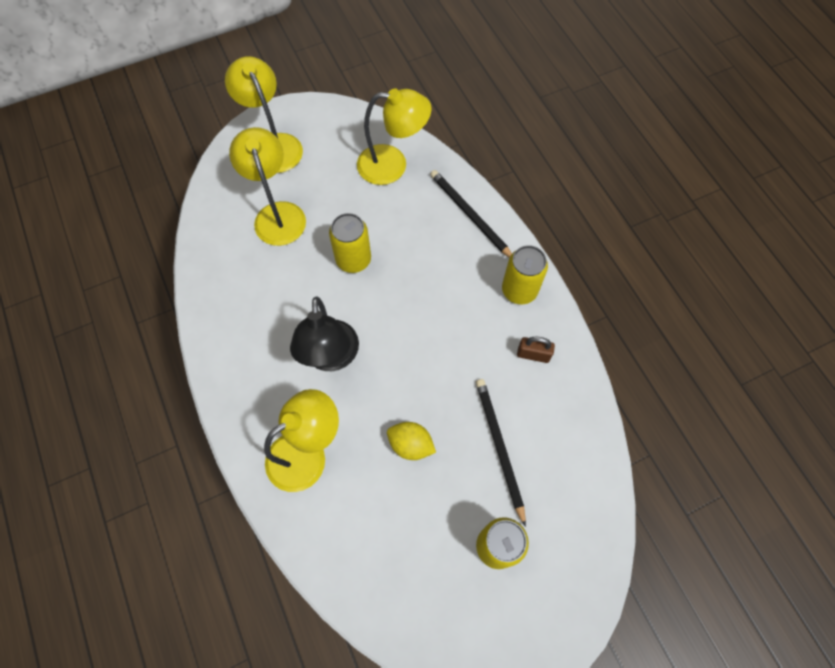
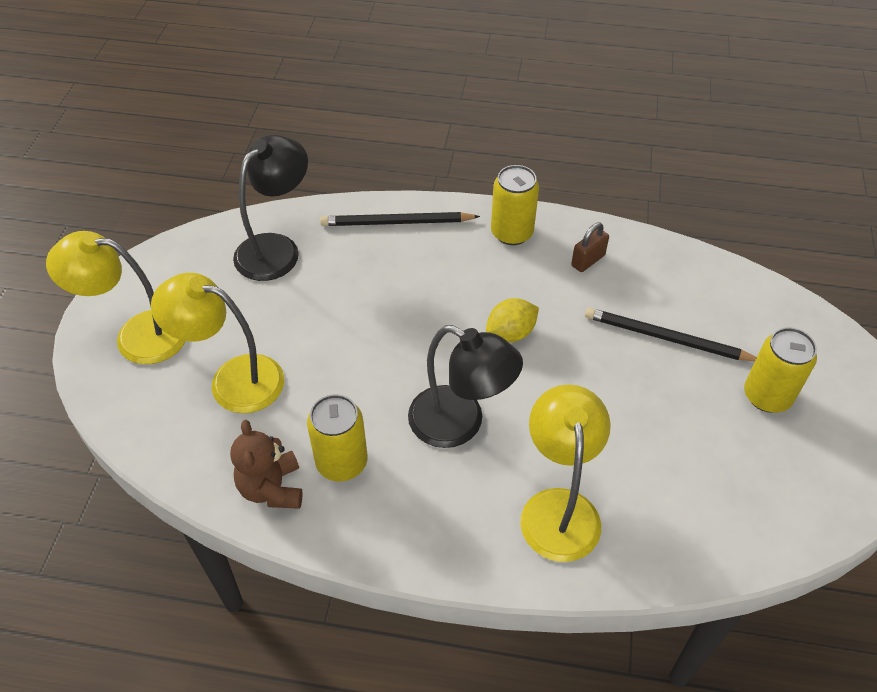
camera: 55 degrees left, 15 degrees down
yellow can [329,213,371,273] -> yellow can moved to [307,394,368,481]
yellow lamp [357,88,432,185] -> black lamp [233,135,308,281]
yellow lemon [387,422,436,460] -> yellow lemon moved to [486,298,539,342]
none -> brown teddy bear [230,420,303,509]

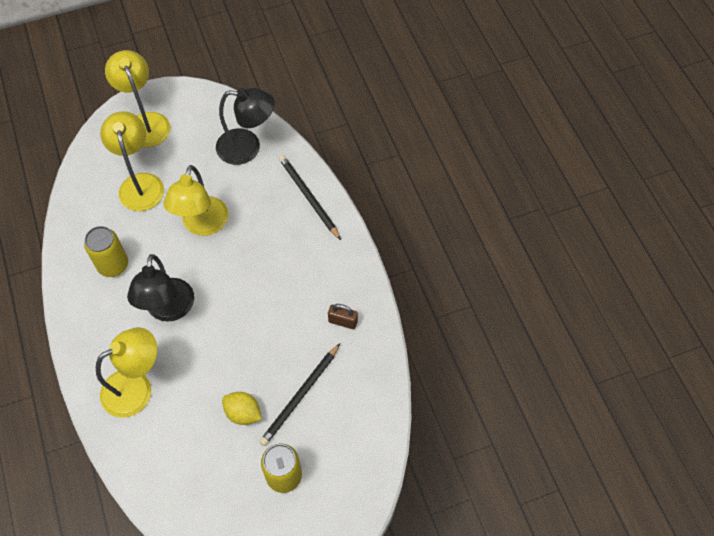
camera: 60 degrees right, 10 degrees up
brown teddy bear [230,420,303,509] -> none
yellow lemon [486,298,539,342] -> yellow lemon moved to [222,392,262,425]
yellow can [491,165,539,245] -> none
black pencil [585,308,757,361] -> black pencil turned 135 degrees counterclockwise [259,343,340,446]
none -> yellow lamp [164,165,228,236]

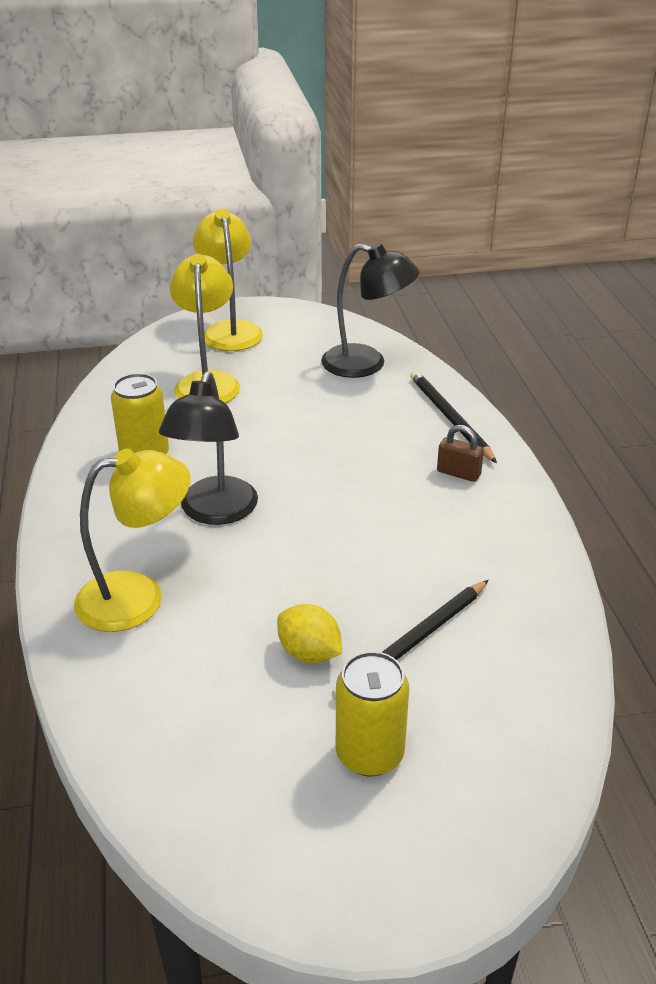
camera: 10 degrees right, 25 degrees down
yellow lamp [164,165,228,236] -> none
brown padlock [328,304,358,329] -> brown padlock moved to [437,425,484,482]

